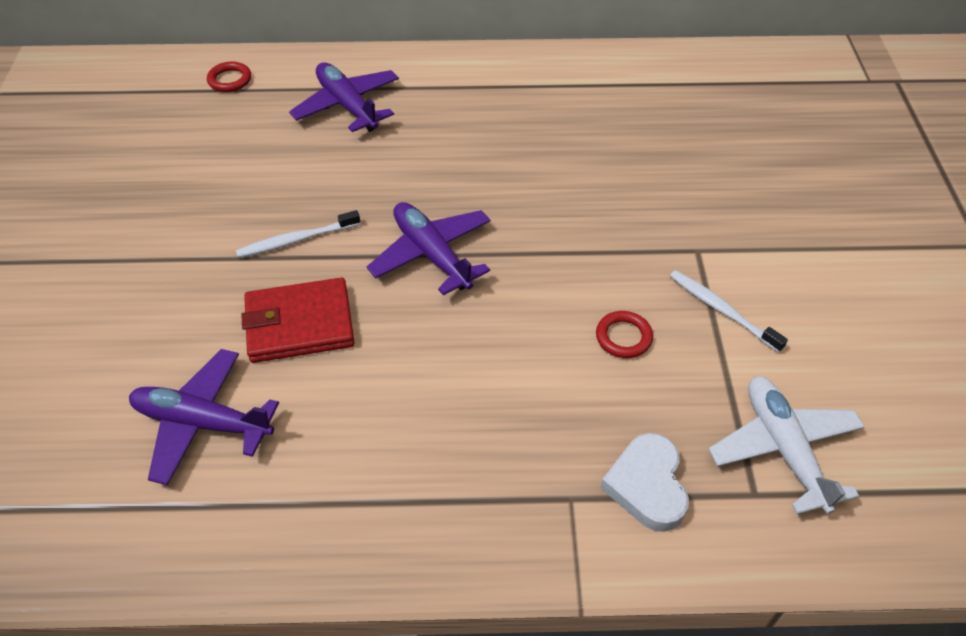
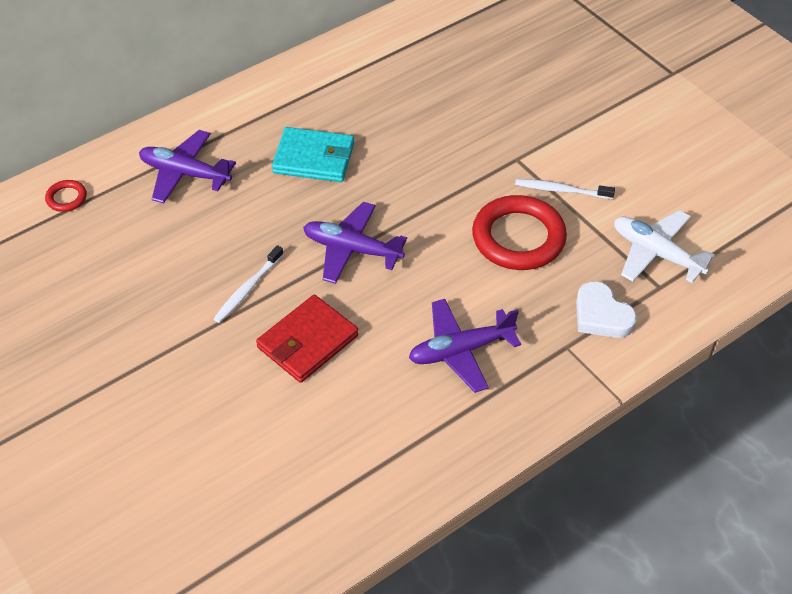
camera: 35 degrees left, 0 degrees up
purple plane [129,349,279,485] -> purple plane moved to [409,299,521,393]
red ring [596,311,653,358] -> red ring [472,195,567,270], size x2.23
none -> turquoise wallet [272,127,354,182]

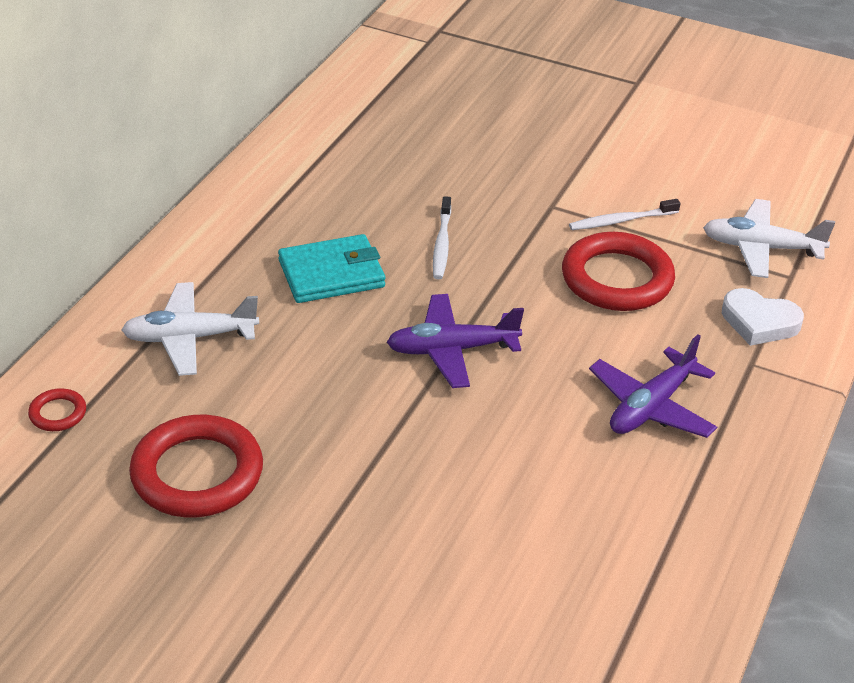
camera: 30 degrees left, 10 degrees down
purple plane [139,130,236,204] -> white plane [121,282,259,376]
white toothbrush [213,245,284,323] -> white toothbrush moved to [433,196,451,279]
red wallet [256,295,358,383] -> none
none -> red ring [129,415,263,518]

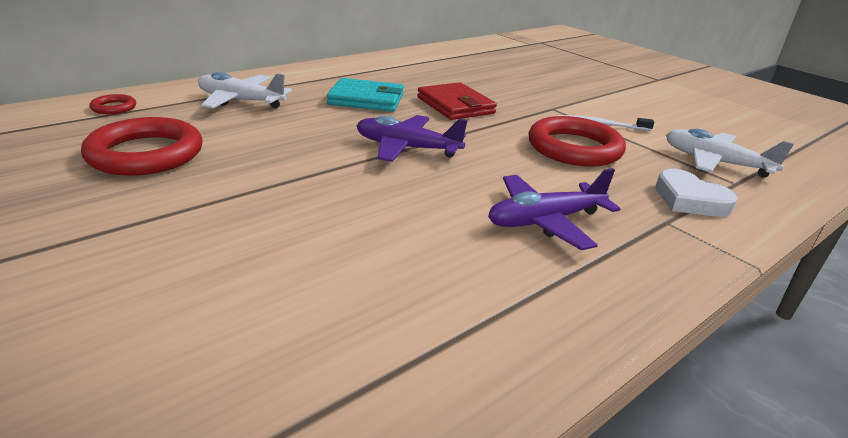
camera: 25 degrees right, 10 degrees down
white toothbrush [433,196,451,279] -> red wallet [417,82,497,120]

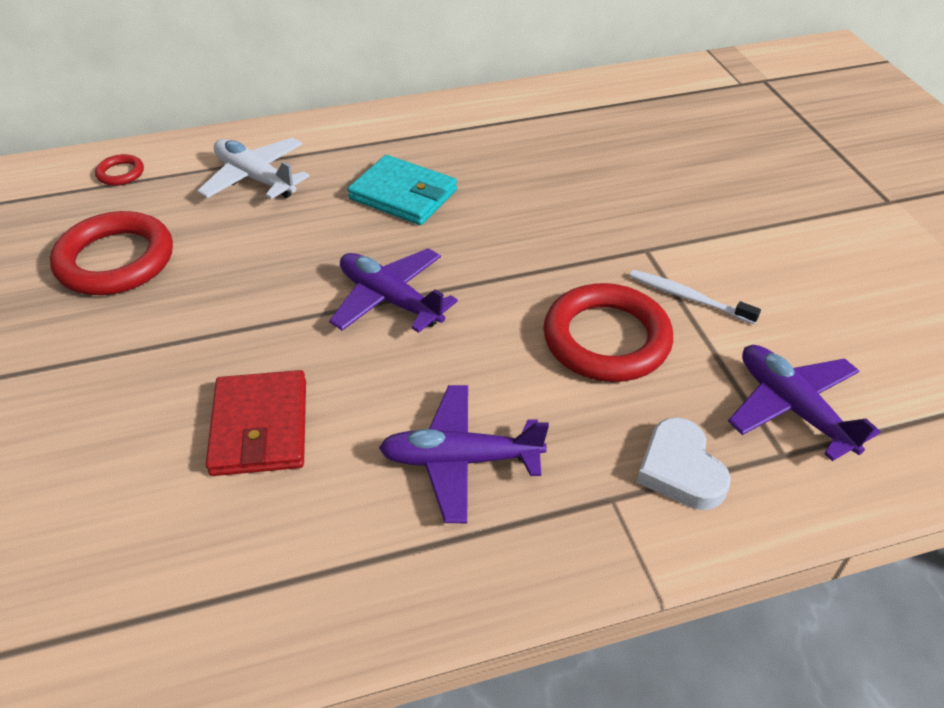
camera: 25 degrees right, 15 degrees up
red wallet [417,82,497,120] -> red wallet moved to [206,370,306,476]
white plane [666,129,794,178] -> purple plane [728,345,881,461]

